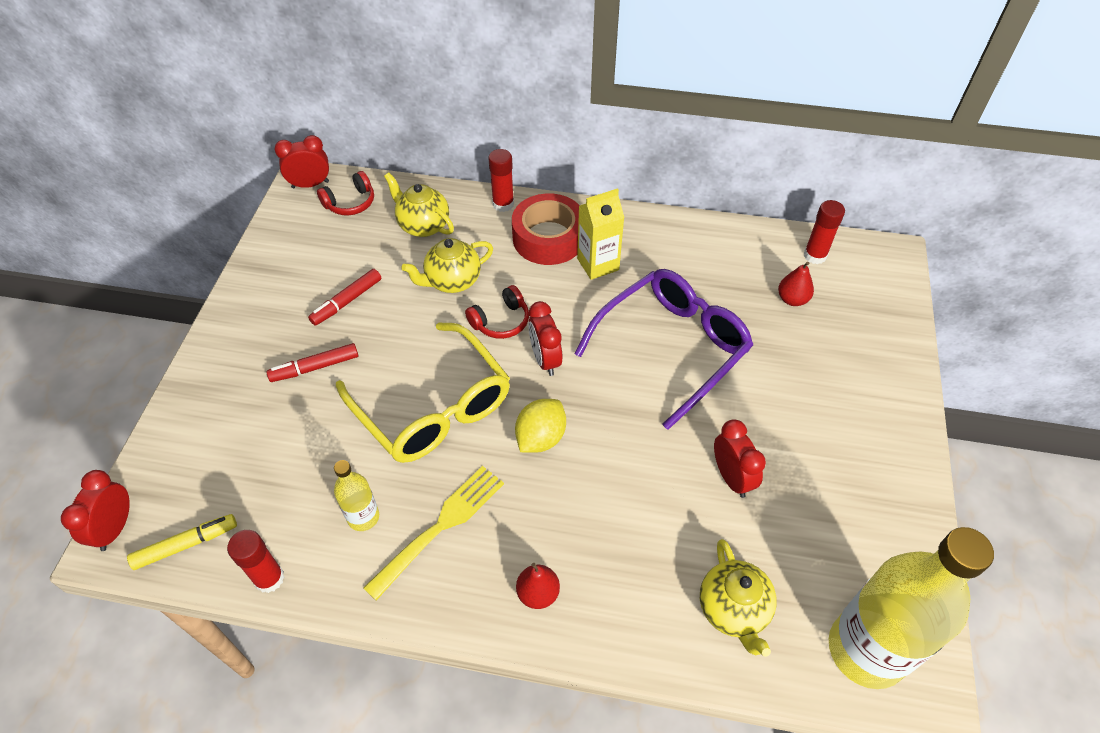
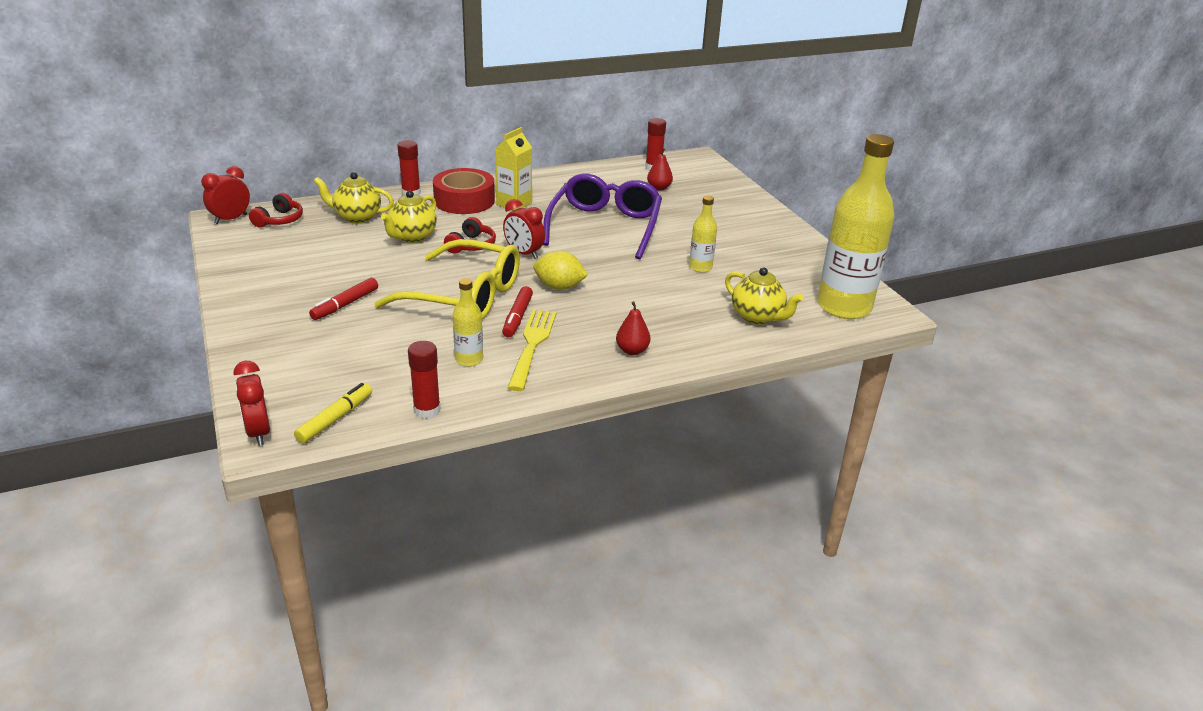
camera: 35 degrees left, 20 degrees down
red marker [308,269,381,326] -> red marker moved to [502,286,533,337]
yellow lemon [515,399,566,453] -> yellow lemon turned 75 degrees counterclockwise [534,251,588,290]
red clock [714,419,766,498] -> yellow bottle [689,196,717,272]

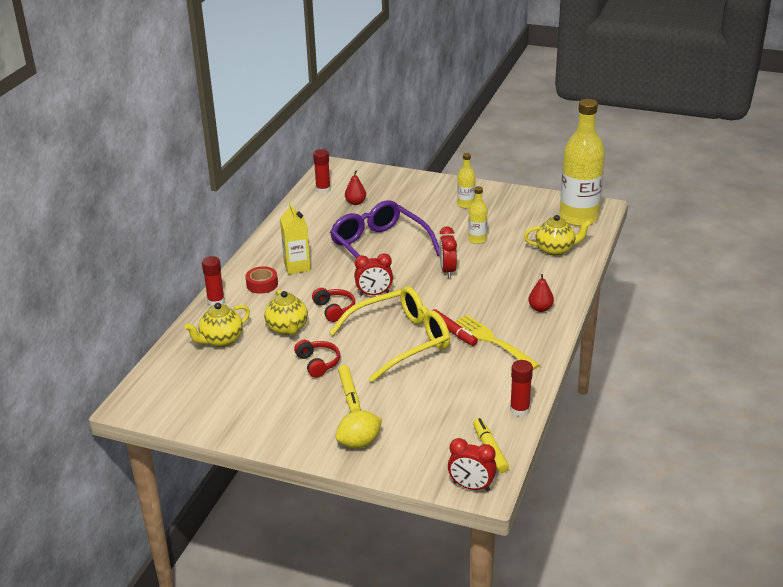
camera: 45 degrees left, 0 degrees up
red clock [201,166,250,224] -> red clock moved to [439,226,457,278]
red headphones [249,193,303,227] -> red headphones moved to [294,340,340,378]
red marker [309,278,378,320] -> yellow marker [338,365,361,412]
red tape [433,168,495,214] -> red tape [245,266,278,294], size x0.57
yellow bottle [453,278,483,367] -> yellow bottle moved to [457,153,475,208]
yellow lemon [534,251,588,290] -> yellow lemon moved to [336,410,382,448]

